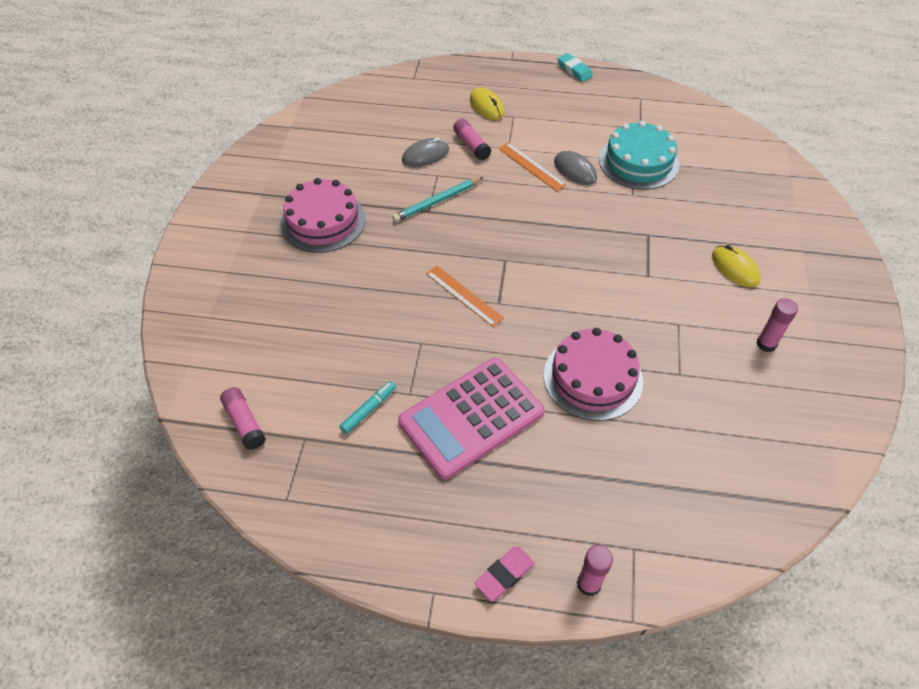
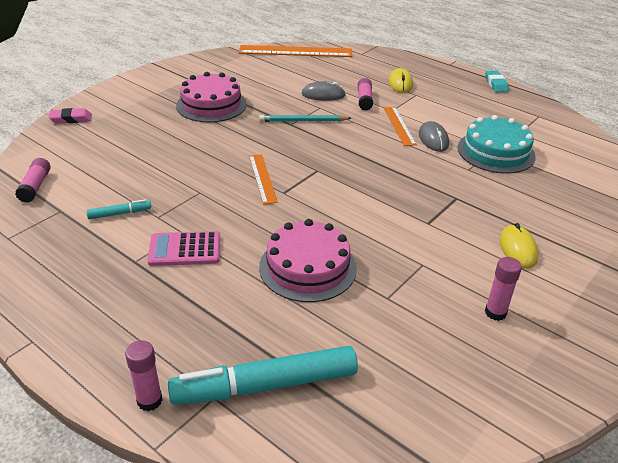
camera: 30 degrees right, 15 degrees down
pink calculator [398,358,545,480] -> pink calculator [147,231,220,266], size x0.59
pink eraser [475,546,535,601] -> pink eraser moved to [49,108,92,124]
none -> turquoise marker [168,346,358,405]
none -> orange ruler [239,45,352,57]

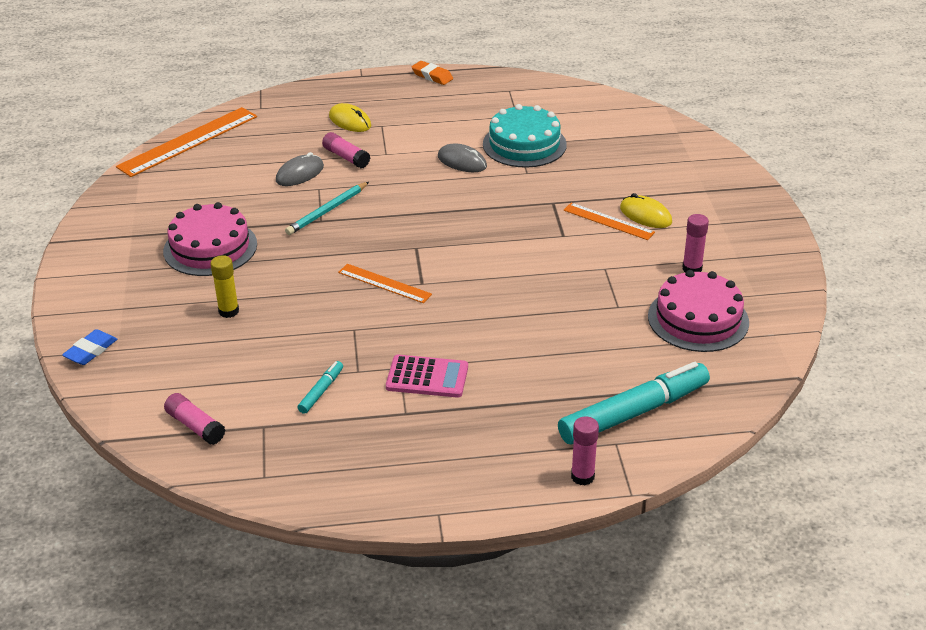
camera: 45 degrees left, 0 degrees up
pink eraser [49,108,92,124] -> blue eraser [62,329,117,365]
pink calculator [147,231,220,266] -> pink calculator turned 120 degrees counterclockwise [386,355,468,397]
turquoise marker [168,346,358,405] -> turquoise marker turned 150 degrees counterclockwise [558,362,710,444]
pink cake [259,219,357,302] -> pink cake moved to [648,270,749,352]
orange ruler [384,107,417,146] -> orange ruler moved to [564,203,655,240]
turquoise eraser [485,71,509,92] -> orange eraser [412,61,453,85]
none -> yellow glue stick [210,255,239,318]

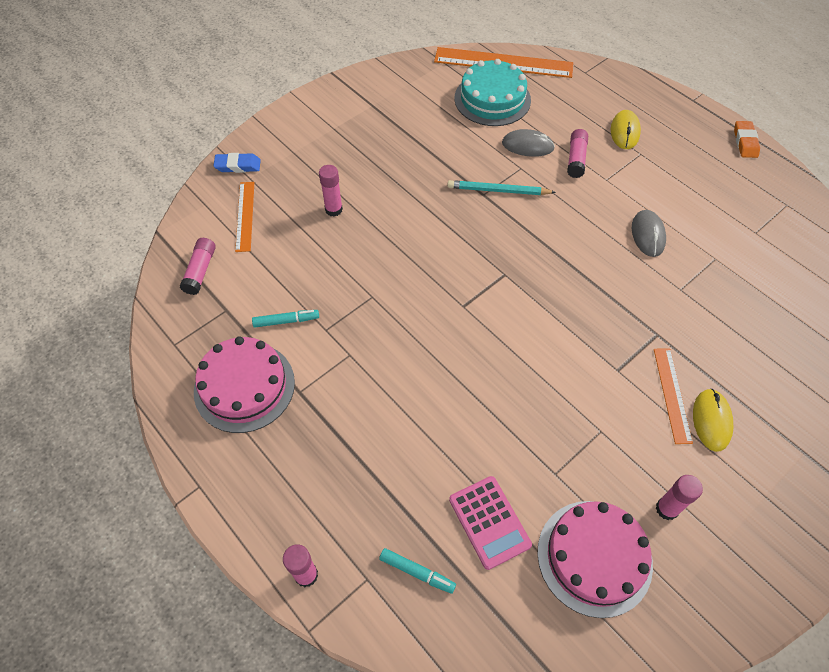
camera: 55 degrees right, 20 degrees up
pink cake [163,202,257,276] -> pink cake moved to [194,336,295,433]
yellow glue stick [210,255,239,318] -> pink glue stick [319,165,343,217]
orange ruler [338,264,432,303] -> orange ruler moved to [235,182,255,252]
pink calculator [386,355,468,397] -> pink calculator moved to [449,476,532,570]
turquoise cake [483,104,567,168] -> turquoise cake moved to [454,59,531,126]
turquoise marker [558,362,710,444] -> turquoise marker [379,548,456,594], size x0.44

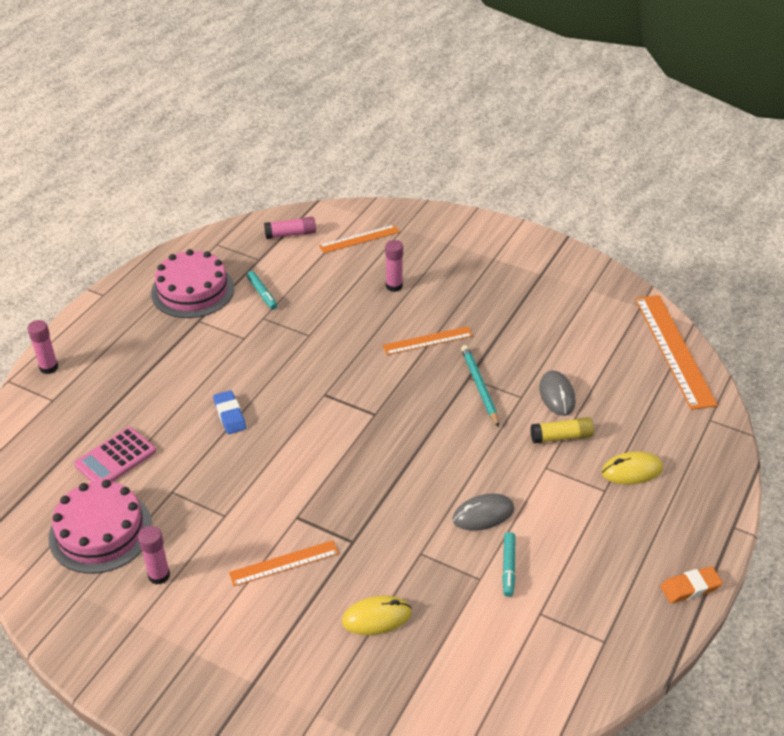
camera: 70 degrees right, 15 degrees down
blue eraser [213,153,261,173] -> blue eraser moved to [213,390,246,434]
turquoise marker [379,548,456,594] -> turquoise marker moved to [502,532,516,597]
turquoise cake [454,59,531,126] -> none
pink glue stick [567,129,588,178] -> yellow glue stick [531,417,594,443]
yellow mouse [693,389,733,452] -> yellow mouse moved to [342,595,412,635]
none -> orange ruler [382,326,473,355]

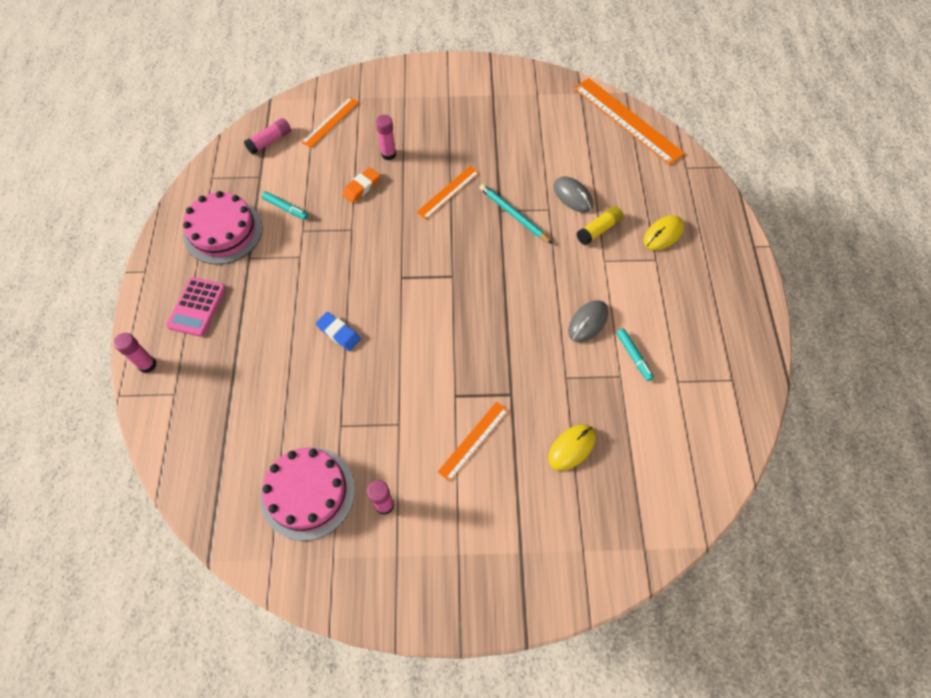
camera: 30 degrees left, 20 degrees up
pink calculator [74,427,156,482] -> pink calculator moved to [166,277,226,337]
orange eraser [660,566,723,603] -> orange eraser moved to [342,167,380,203]

